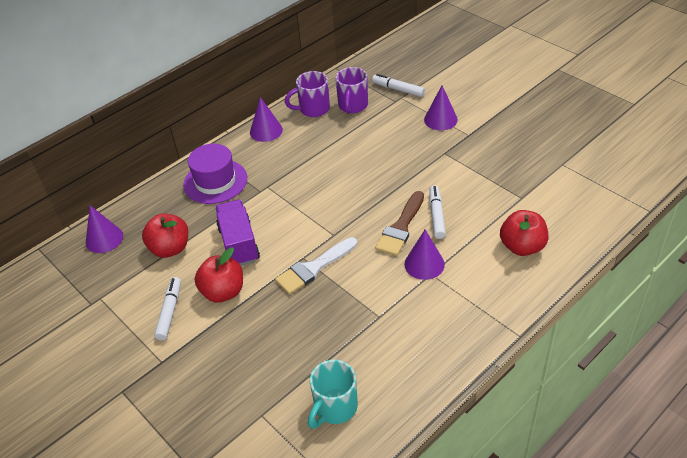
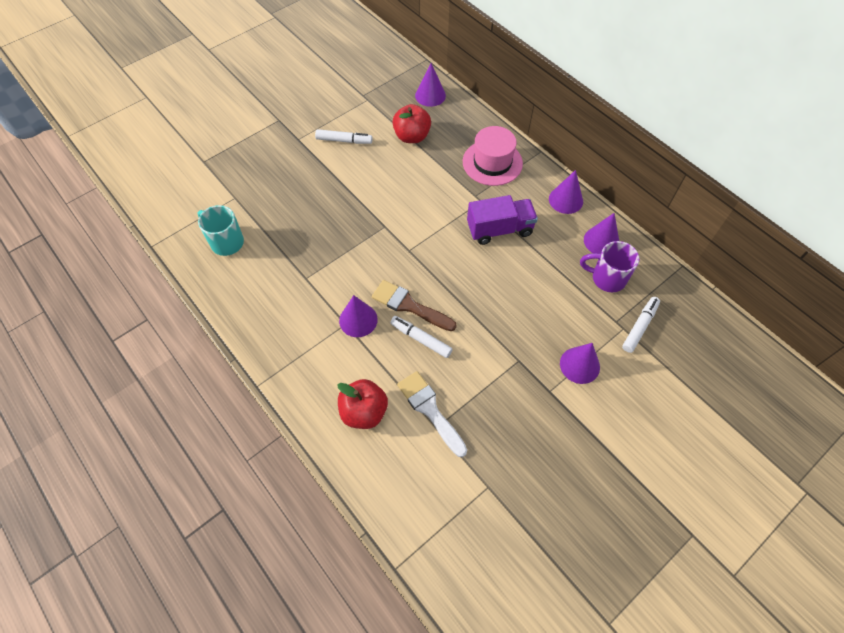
camera: 90 degrees right, 15 degrees up
purple hat [183,144,247,204] -> pink hat [463,126,523,186]
red apple [195,247,243,303] -> none
purple truck [215,200,260,266] -> purple truck moved to [467,195,538,245]
white brush [275,237,357,294] -> white brush moved to [397,371,467,457]
purple mug [285,71,330,117] -> purple cone [584,213,619,254]
white marker [429,186,446,239] -> white marker turned 150 degrees counterclockwise [390,316,453,358]

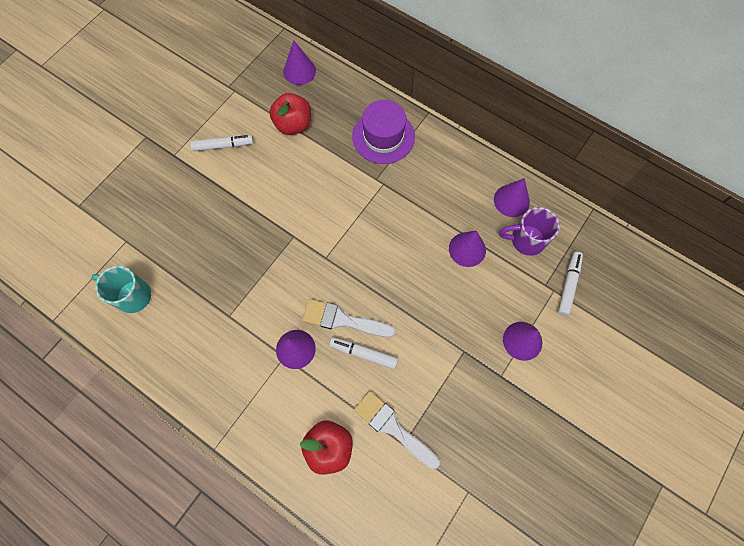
camera: 15 degrees left, 10 degrees up
brown brush [372,280,457,331] -> white brush [302,299,395,337]
pink hat [463,126,523,186] -> purple hat [352,100,415,164]
purple truck [467,195,538,245] -> none
purple cone [549,170,583,214] -> purple cone moved to [449,231,486,267]

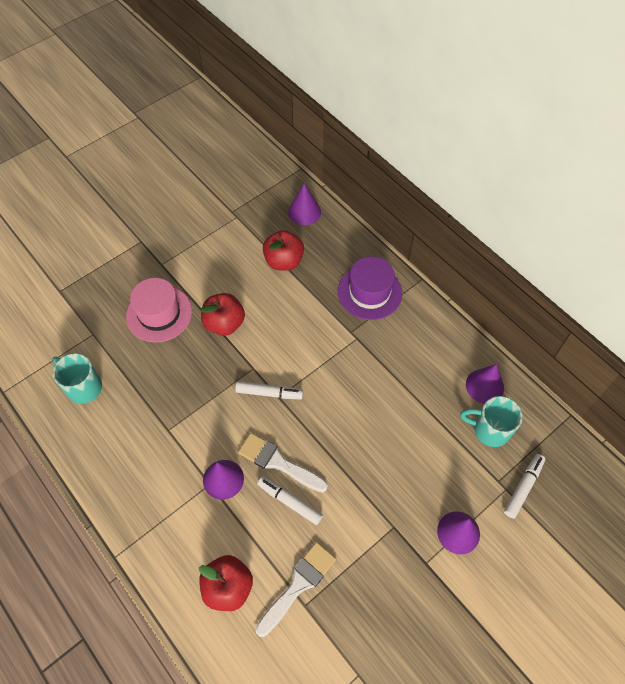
camera: 15 degrees right, 10 degrees down
white marker [190,135,254,151] -> white marker moved to [235,381,303,399]
white brush [354,391,440,469] -> white brush turned 75 degrees clockwise [255,542,336,637]
purple cone [449,231,486,267] -> none
purple mug [499,207,560,256] -> turquoise mug [460,396,523,447]
none -> pink hat [126,278,192,343]
none -> red apple [201,293,245,336]

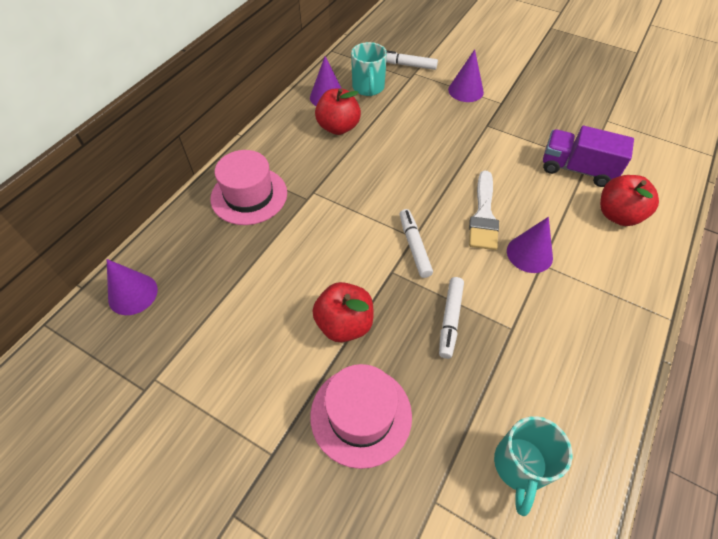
camera: 110 degrees left, 5 degrees down
white brush [255,542,336,637] -> purple truck [543,126,634,187]
white marker [257,476,323,525] -> white marker moved to [439,277,464,359]
red apple [263,230,304,270] -> red apple moved to [315,88,361,135]
purple hat [338,256,402,320] -> pink hat [210,150,287,225]

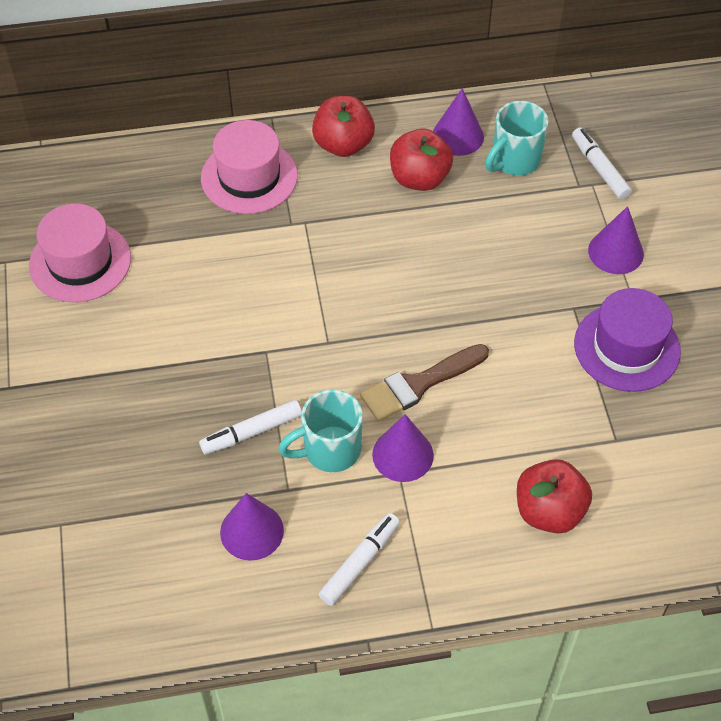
camera: 50 degrees right, 0 degrees up
purple cone [107,259,158,315] -> purple cone moved to [220,493,284,561]
pink hat [310,364,412,469] -> pink hat moved to [29,204,131,302]
red apple [312,282,374,342] -> red apple moved to [312,96,375,157]
white marker [399,209,433,278] -> white marker moved to [319,513,400,606]
white brush [469,170,499,250] -> brown brush [360,344,489,422]
turquoise mug [494,416,573,516] -> turquoise mug moved to [278,390,363,472]
purple truck [543,126,634,187] -> none
none -> purple hat [574,288,681,392]

